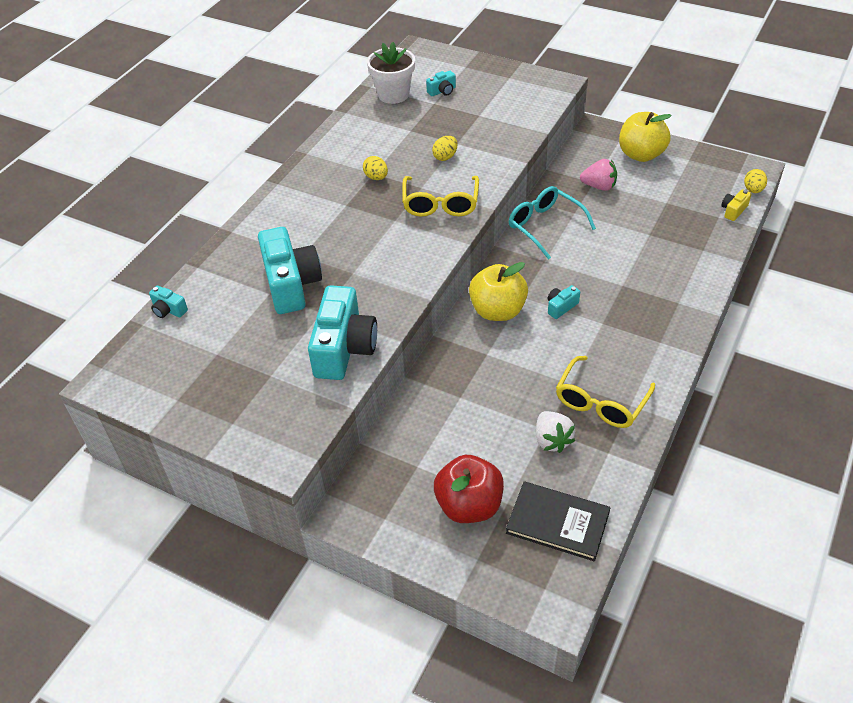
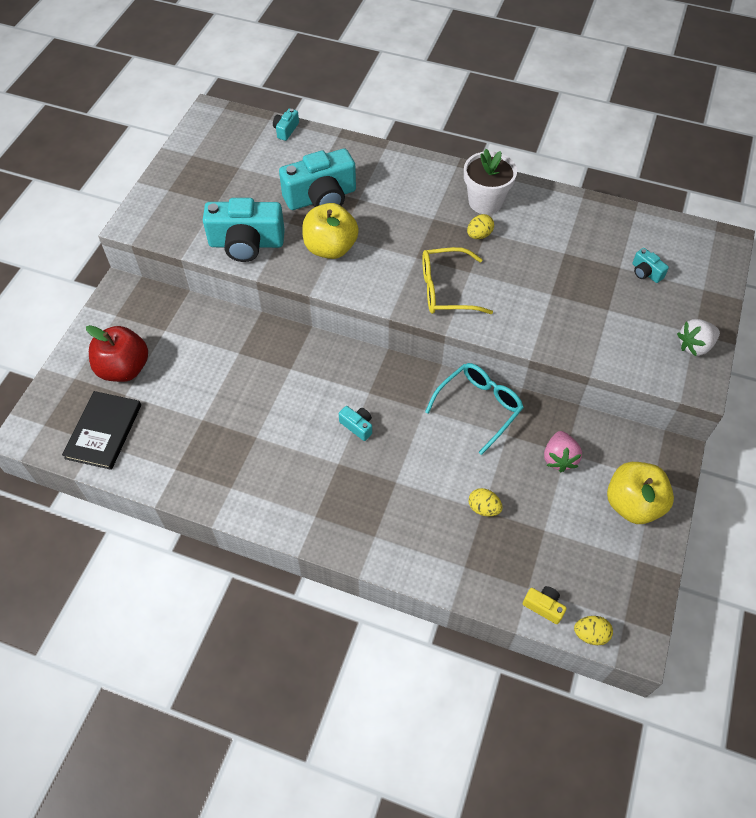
camera: 80 degrees right, 10 degrees up
white flower pot [367,42,415,104] -> white flower pot moved to [464,149,517,214]
yellow egg [432,136,458,161] -> yellow egg moved to [469,488,503,516]
yellow apple [469,262,528,321] -> yellow apple moved to [302,203,359,259]
white strawberry [536,411,575,453] -> white strawberry moved to [677,319,720,356]
yellow glasses [556,356,655,428] -> none

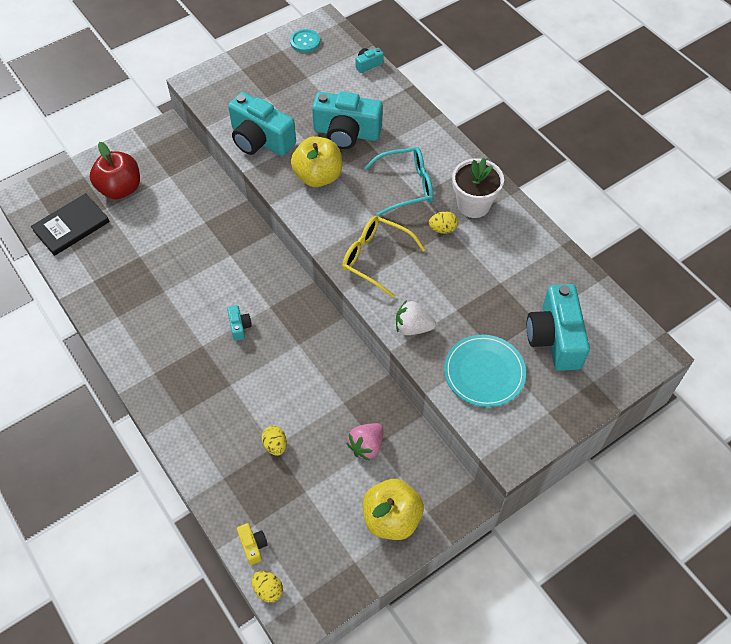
camera: 35 degrees right, 0 degrees up
turquoise glasses [425,363,524,455] -> turquoise glasses moved to [364,147,433,216]
turquoise camera [632,248,669,283] -> turquoise camera [527,284,590,371], size x2.27
white strawberry [677,319,720,356] -> white strawberry moved to [396,300,436,335]
none -> turquoise button [290,29,320,53]
none -> turquoise plate [444,335,526,407]

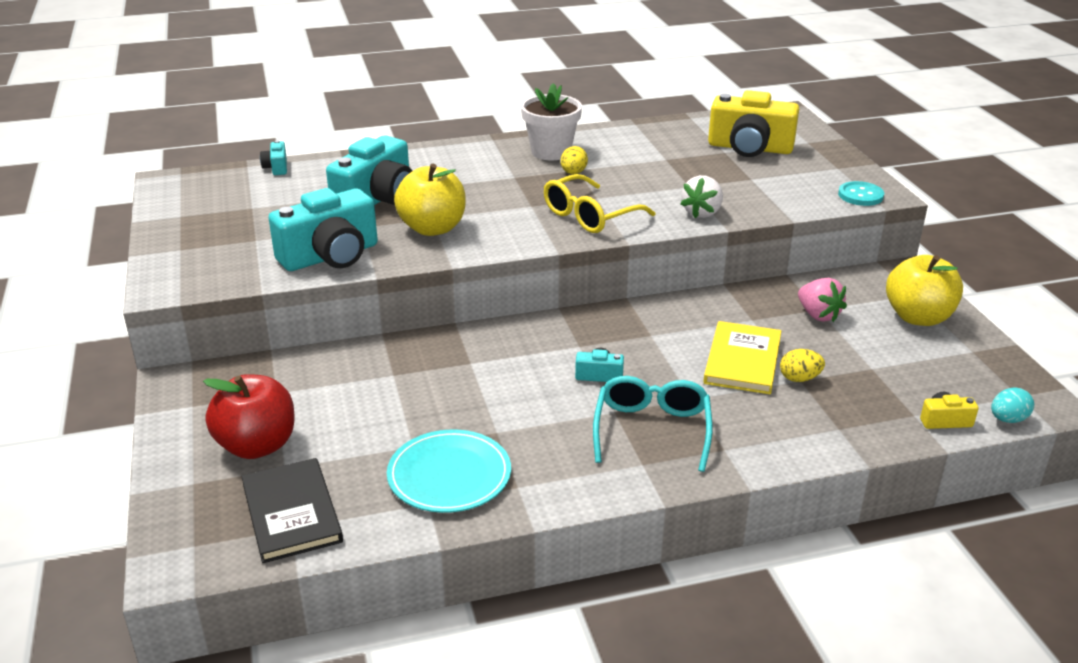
camera: 70 degrees left, 25 degrees down
yellow egg [252,571,283,603] -> turquoise egg [991,388,1034,423]
turquoise button [290,29,320,53] -> turquoise button moved to [838,181,884,206]
turquoise glasses [364,147,433,216] -> turquoise glasses moved to [593,376,712,472]
turquoise plate [444,335,526,407] -> turquoise plate moved to [387,429,511,513]
turquoise camera [527,284,590,371] -> yellow camera [708,90,799,157]
none -> yellow book [703,321,781,394]

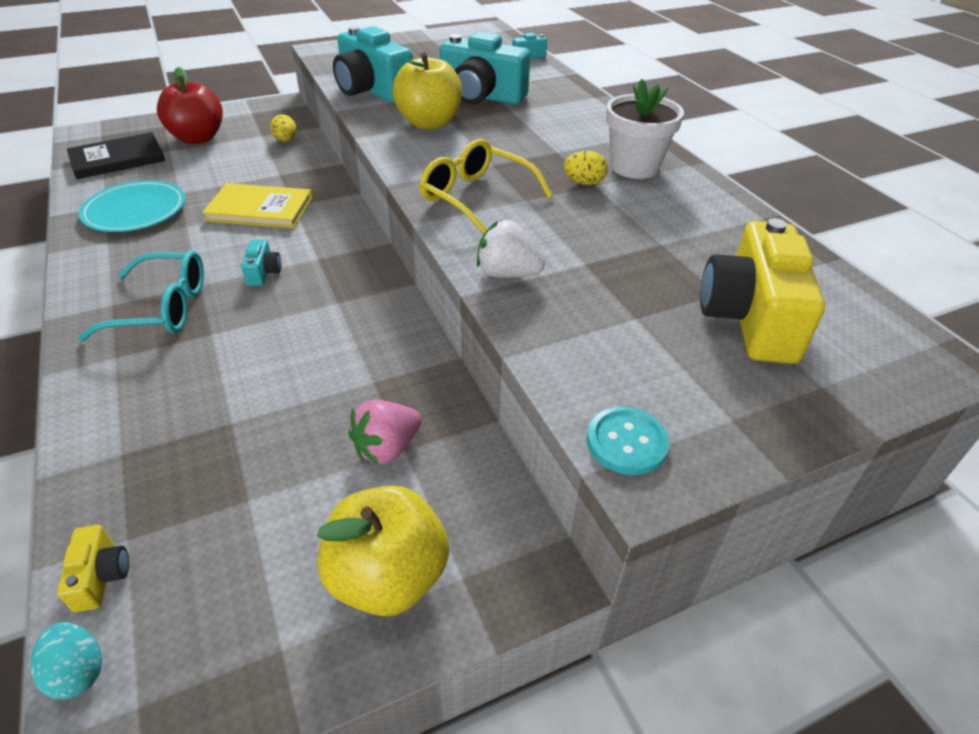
camera: 80 degrees right, 10 degrees up
yellow book [703,321,781,394] -> yellow book moved to [202,183,313,228]
yellow egg [780,349,825,382] -> yellow egg moved to [270,114,296,142]

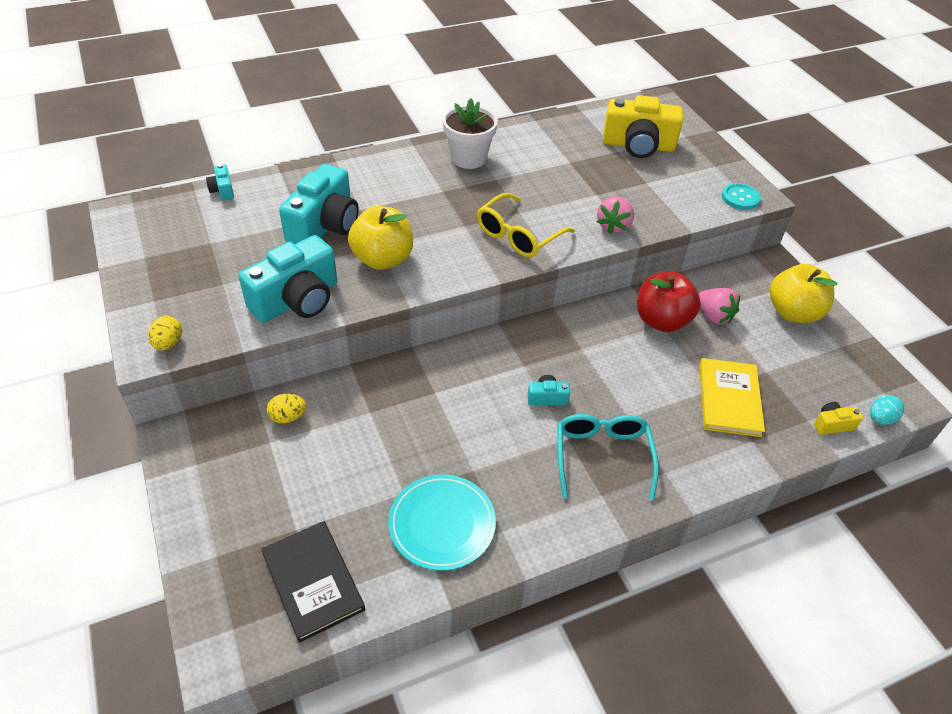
camera: 90 degrees left, 5 degrees up
red apple [157,67,223,144] -> red apple moved to [637,272,701,332]
yellow book [202,183,313,228] -> yellow book moved to [699,358,765,437]
white strawberry [477,220,545,278] -> pink strawberry [597,196,634,234]
yellow egg [564,151,608,185] -> yellow egg moved to [148,316,182,350]

